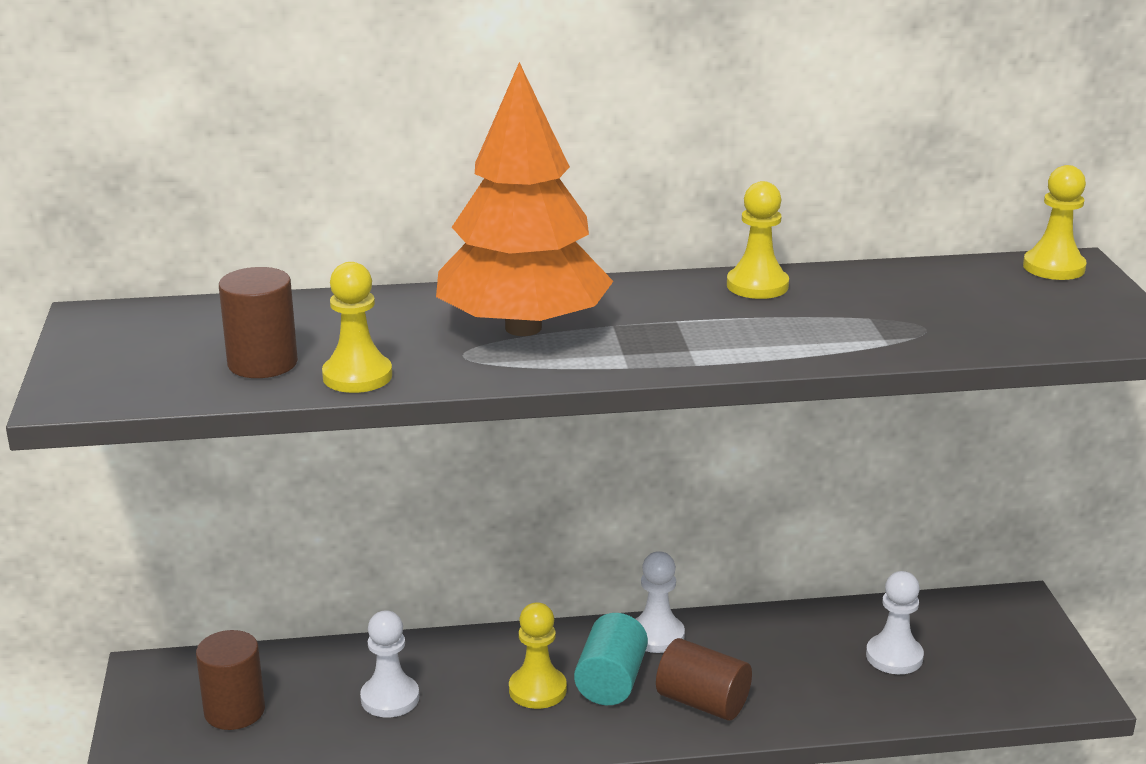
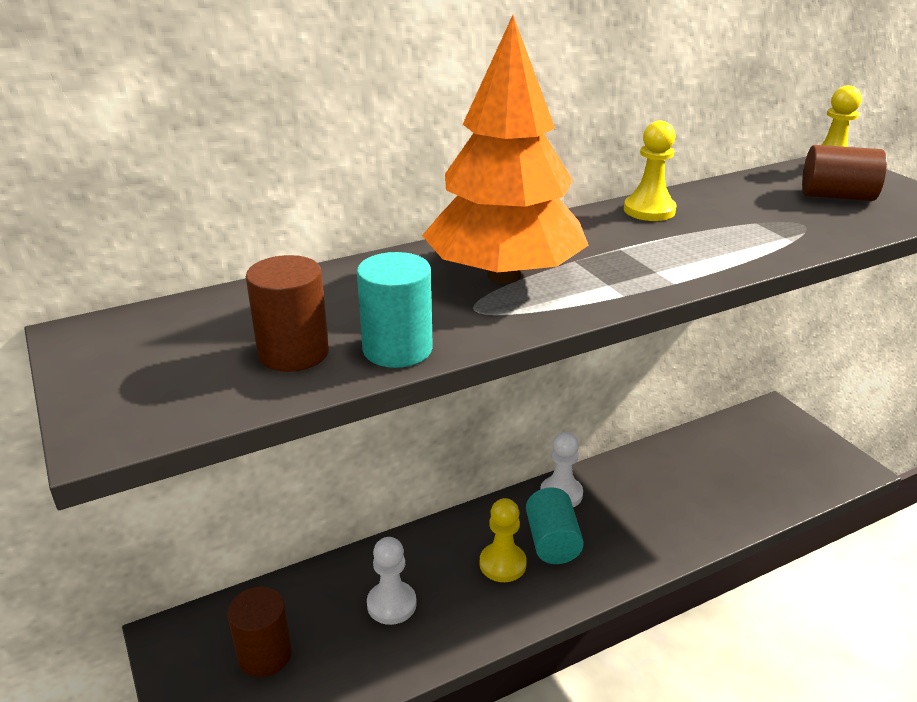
camera: 20 degrees left, 5 degrees up
yellow pawn [322,262,392,393] -> turquoise cylinder [357,252,433,368]
brown cylinder [656,638,752,721] -> brown cylinder moved to [802,145,887,201]
white pawn [866,571,924,674] -> none

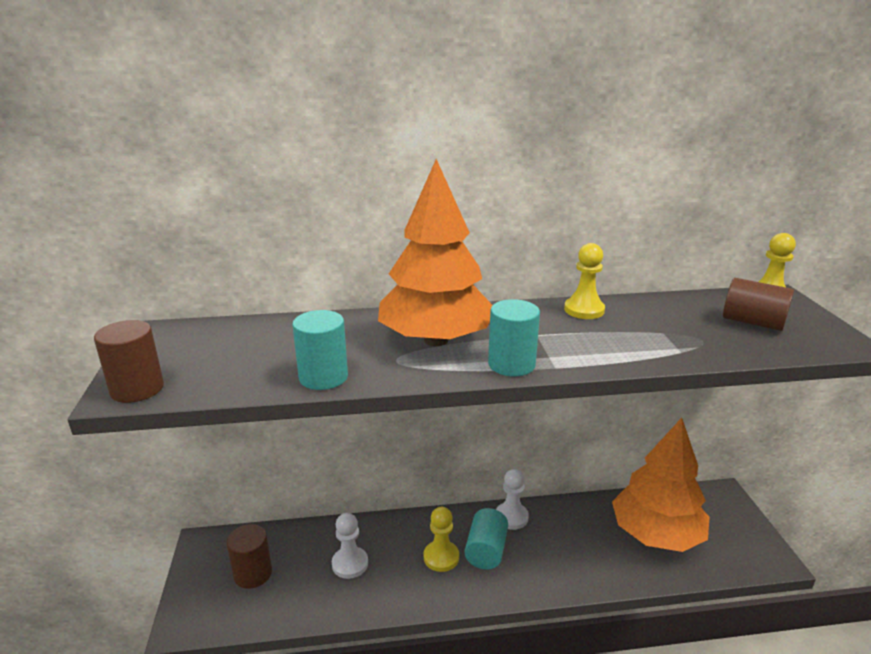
camera: 20 degrees right, 5 degrees down
brown cylinder [246,255,329,372] -> brown cylinder moved to [94,320,164,403]
none -> turquoise cylinder [488,299,540,376]
none -> orange tree [612,418,710,552]

